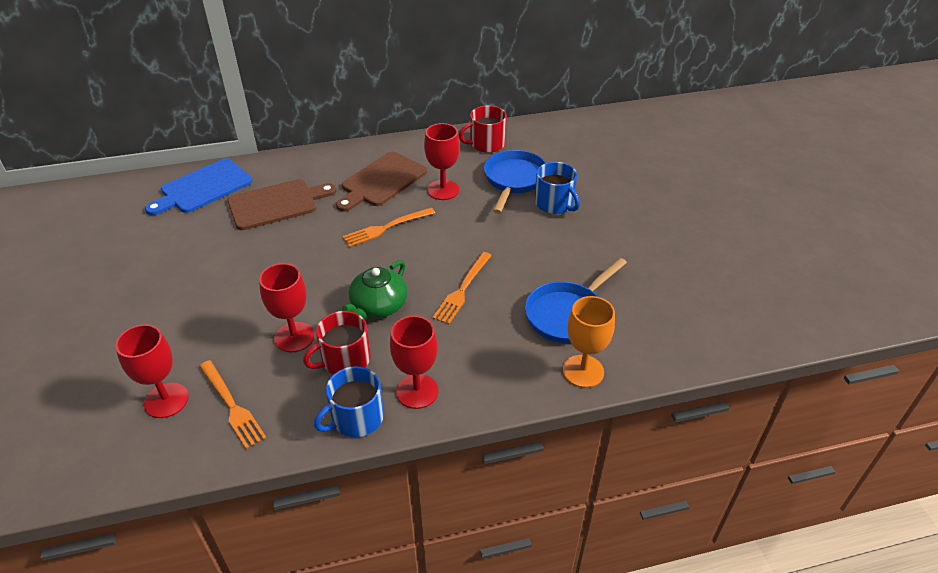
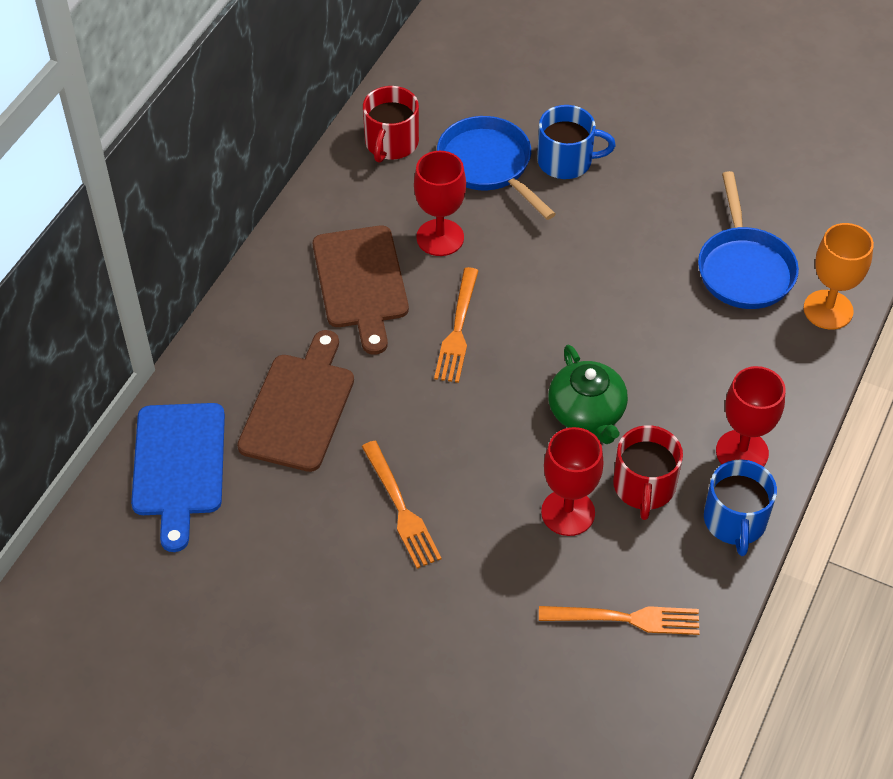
camera: 50 degrees left, 10 degrees up
red goblet [115,324,189,418] -> none
orange fork [432,252,492,324] -> orange fork moved to [362,441,442,569]

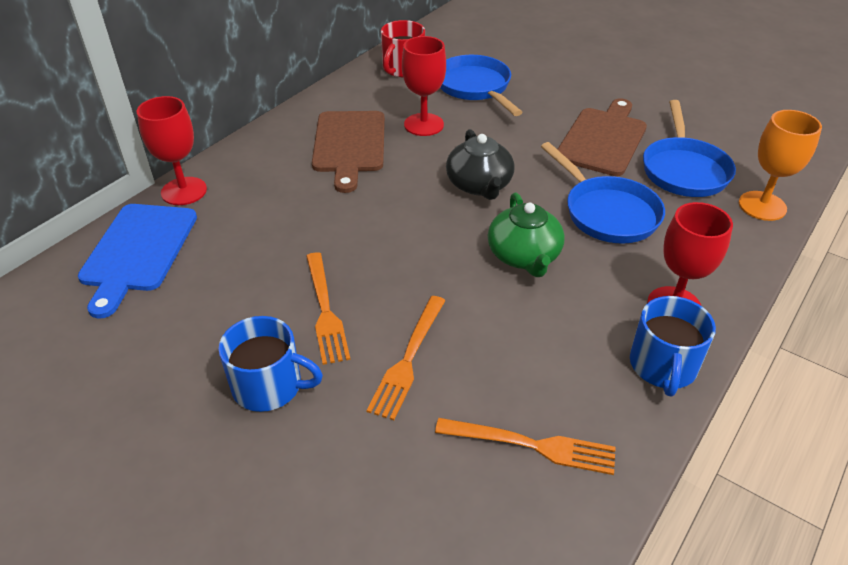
camera: 10 degrees right, 10 degrees down
brown cutting board [237,330,354,472] -> brown cutting board moved to [557,98,647,176]
orange fork [434,267,479,383] -> orange fork moved to [366,296,446,420]
blue mug [537,105,616,179] -> blue mug moved to [218,316,323,412]
red goblet [541,427,604,536] -> red goblet moved to [137,96,207,205]
red mug [613,425,683,520] -> none
none -> black teapot [446,129,514,200]
none -> blue pan [541,142,665,244]

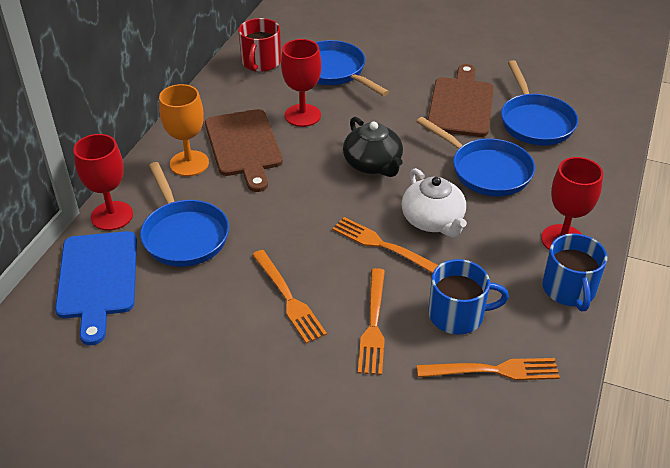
camera: 15 degrees left, 0 degrees up
blue mug [218,316,323,412] -> blue mug moved to [428,259,509,335]
green teapot [488,193,565,277] -> white teapot [402,168,467,237]
orange goblet [739,110,822,221] -> orange goblet moved to [159,84,209,176]
none -> blue pan [140,162,229,267]
none -> orange fork [332,217,439,273]

